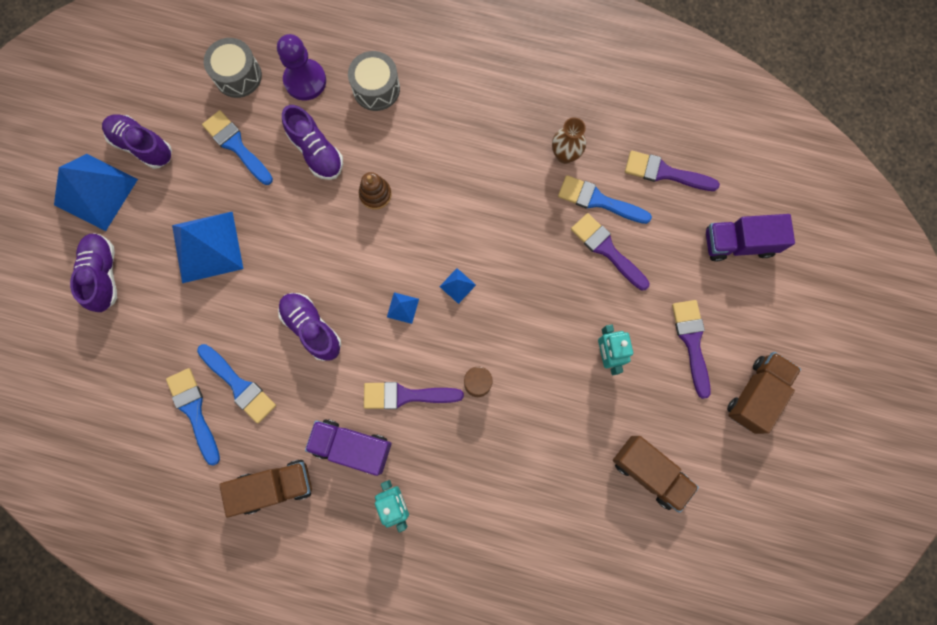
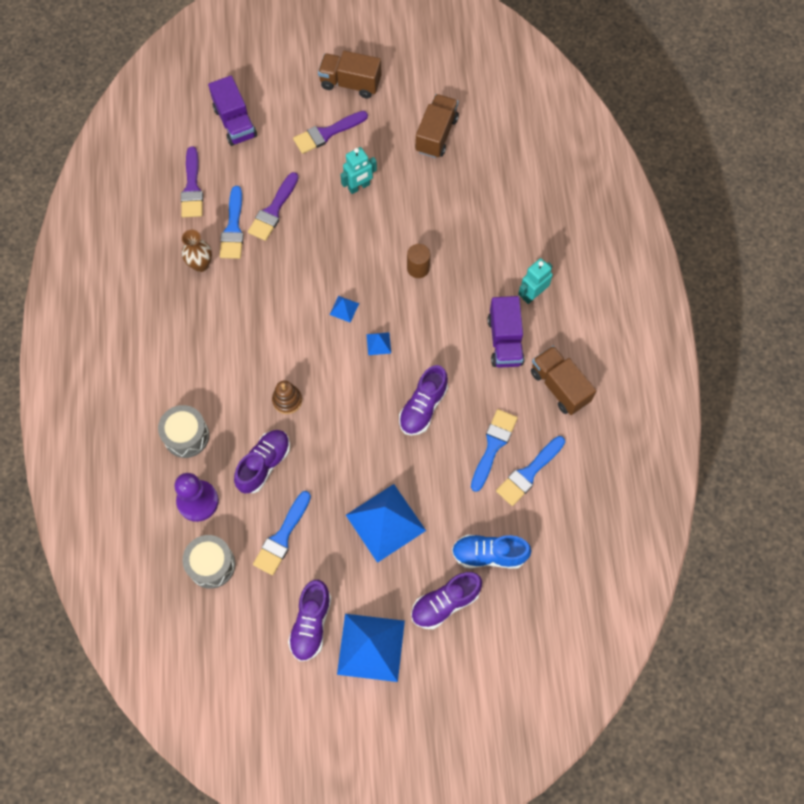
camera: 110 degrees left, 10 degrees down
purple brush [364,382,464,409] -> none
none -> blue shoe [452,535,532,569]

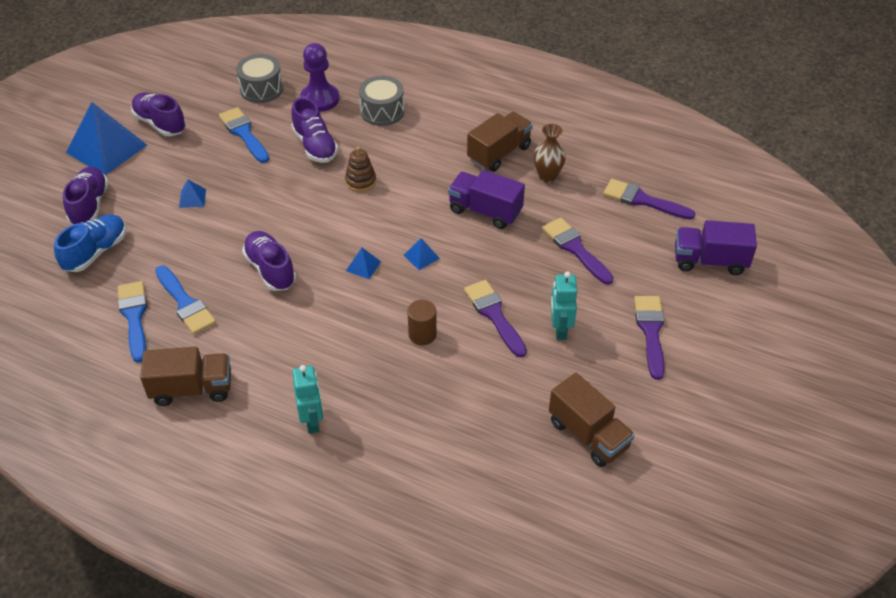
camera: 120 degrees right, 20 degrees down
blue brush [220,186,244,259] -> none
brown truck [318,51,382,98] -> brown truck moved to [467,112,533,172]
blue pyramid [346,484,426,563] -> blue pyramid [179,180,206,208], size x0.42
purple truck [488,296,524,368] -> purple truck moved to [448,170,525,229]
none -> purple brush [464,280,527,357]

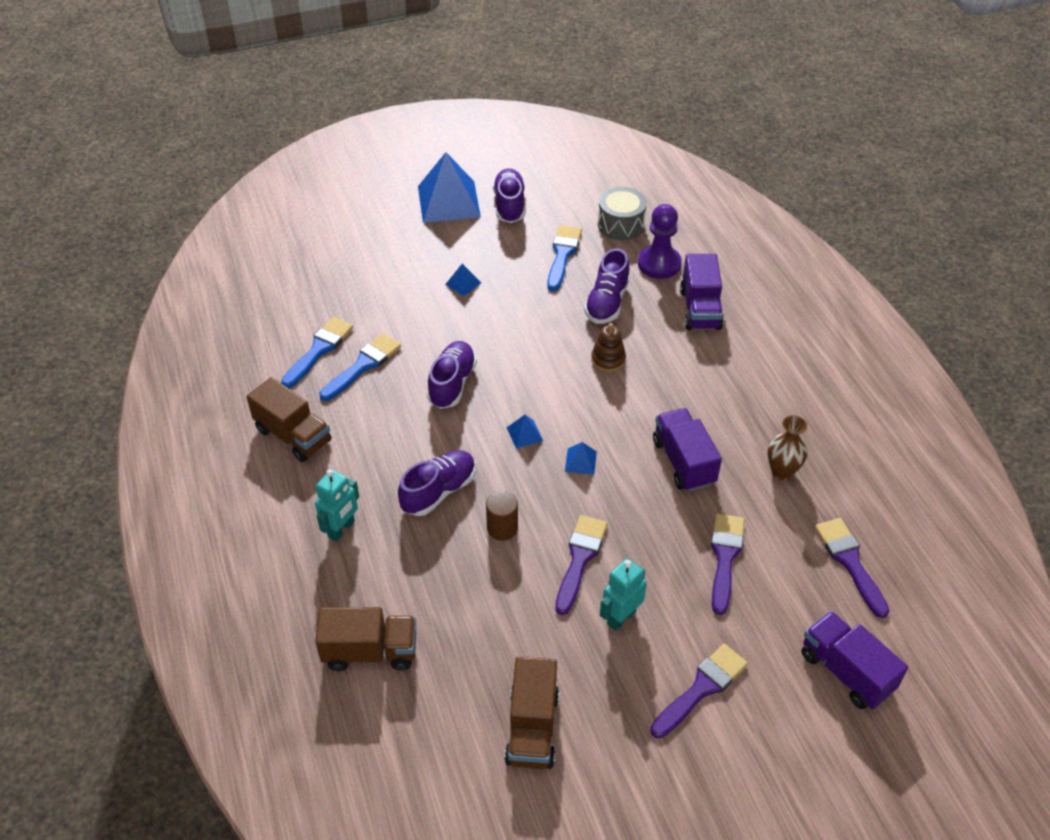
camera: 45 degrees right, 0 degrees up
blue shoe [54,214,126,272] -> none
purple shoe [63,167,109,225] -> purple shoe moved to [398,450,475,516]
blue brush [155,265,216,335] -> blue brush turned 150 degrees counterclockwise [319,333,401,401]
grey drum [359,76,404,126] -> purple truck [680,254,723,330]
brown truck [467,112,533,172] -> brown truck moved to [315,607,416,671]

